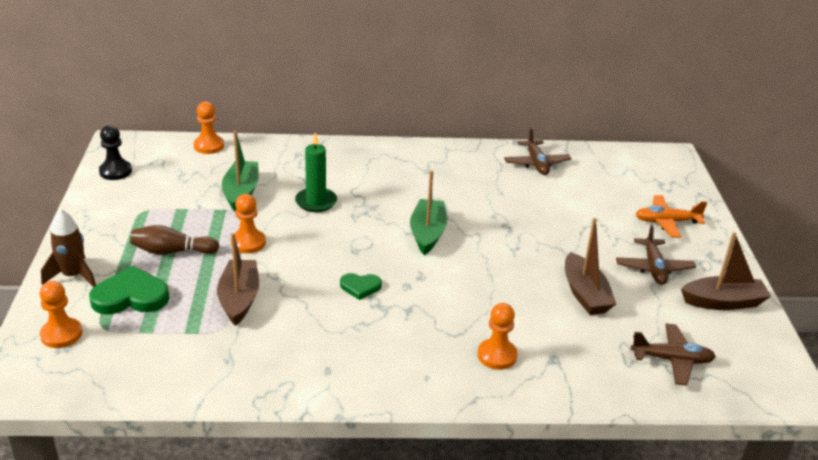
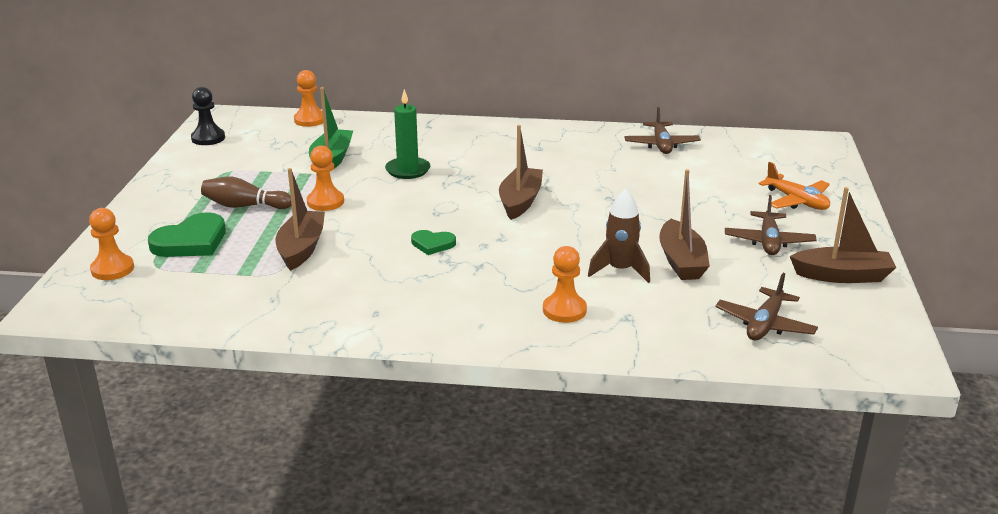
camera: 10 degrees right, 5 degrees down
brown rocket [41,209,96,287] -> brown rocket moved to [588,188,650,283]
green heart [89,266,169,315] -> green heart turned 135 degrees clockwise [148,212,226,257]
green boat [410,171,447,255] -> brown boat [499,125,543,220]
brown plane [631,323,716,386] -> brown plane turned 105 degrees clockwise [715,273,818,340]
orange plane [636,195,707,238] -> orange plane turned 135 degrees counterclockwise [759,162,830,210]

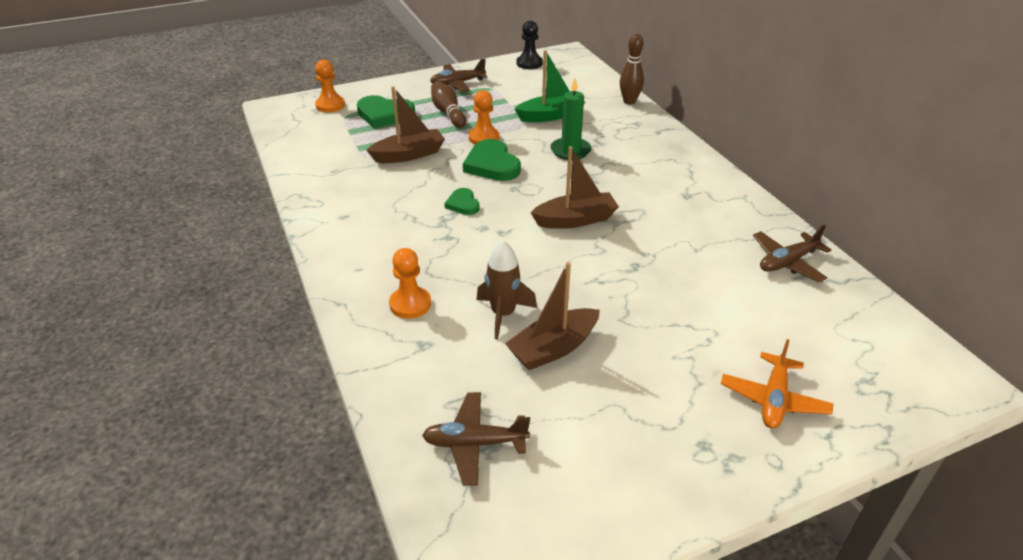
camera: 60 degrees right, 10 degrees up
orange pawn [294,70,323,127] -> none
brown plane [725,195,817,255] -> brown plane moved to [430,59,487,92]
brown boat [790,187,896,283] -> none
none -> green heart [463,139,521,181]
none -> brown bowling pin [620,34,644,105]

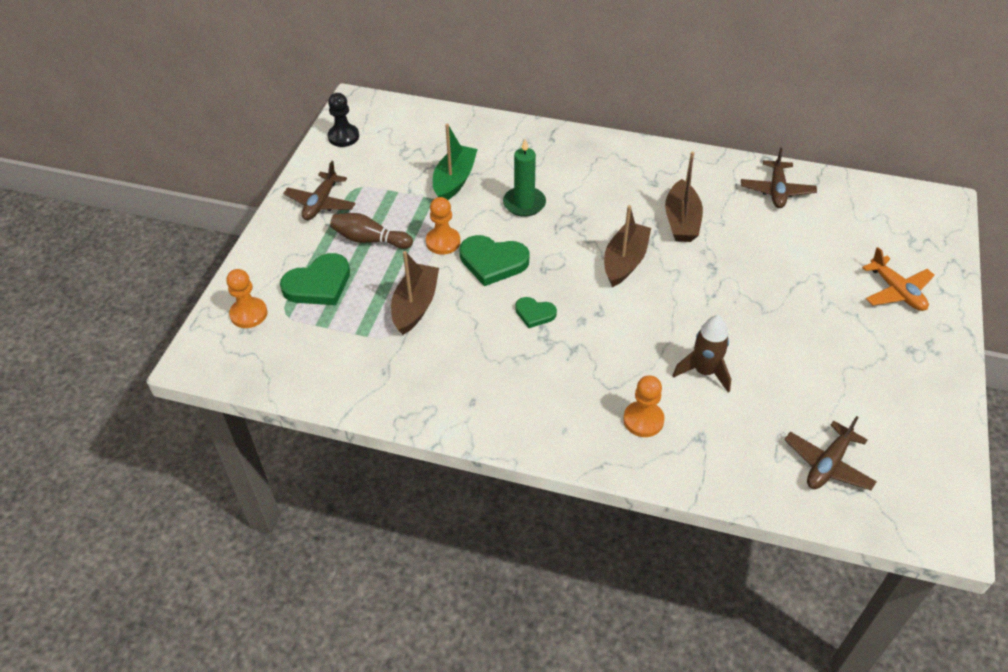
camera: 50 degrees left, 10 degrees up
brown boat [505,262,600,370] -> brown boat moved to [665,152,703,242]
brown bowling pin [620,34,644,105] -> none

